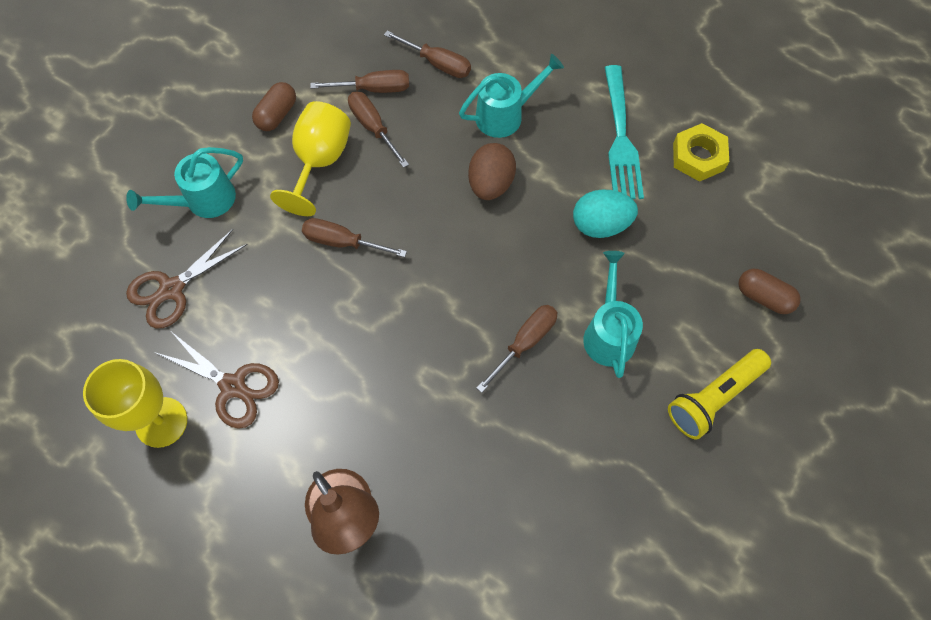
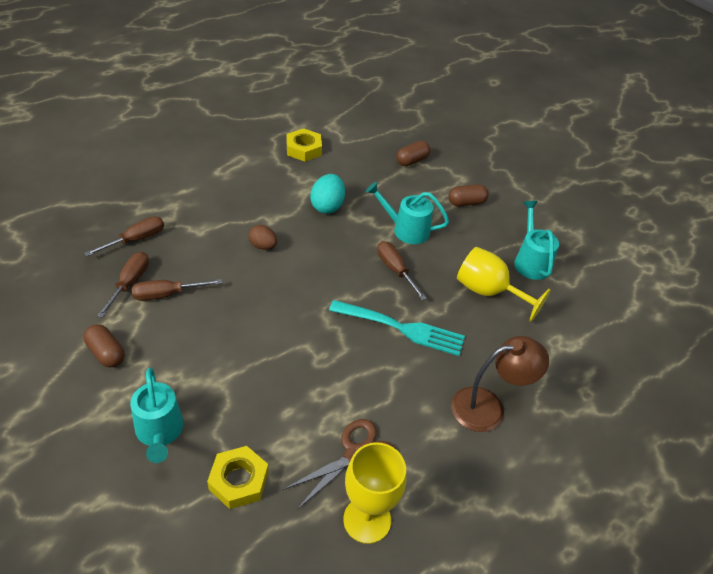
camera: 75 degrees left, 20 degrees down
brown scissors [126,229,248,328] -> yellow nut [207,446,268,509]
yellow goblet [270,101,351,216] -> yellow goblet moved to [457,247,551,322]
brown screwdriver [302,218,407,257] -> none
turquoise watering can [459,54,564,138] -> turquoise watering can moved to [514,201,559,280]
brown egg [468,143,516,200] -> brown egg [248,225,277,250], size x0.66
turquoise fork [605,65,644,199] -> turquoise fork moved to [329,300,465,356]
yellow flashlight [668,349,771,439] -> brown capsule [448,184,489,206]

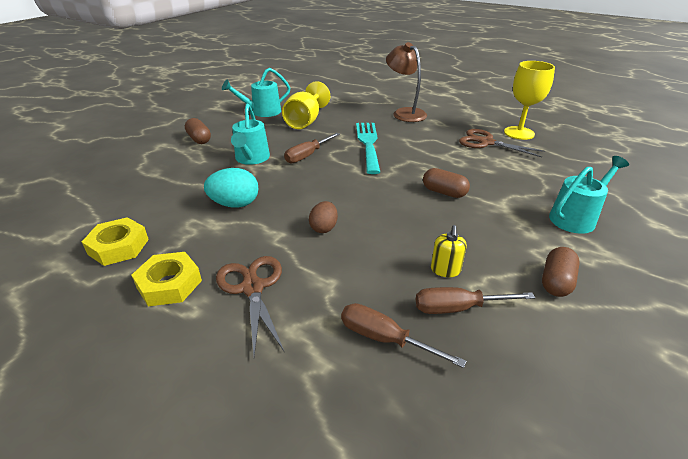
camera: 105 degrees left, 10 degrees down
brown screwdriver [132,279,222,301] -> yellow soap dispenser [431,225,467,277]
yellow nut [207,446,268,509] -> yellow nut moved to [131,252,202,306]
brown capsule [396,141,430,166] -> brown capsule moved to [423,168,470,198]
none -> brown scissors [216,256,284,356]

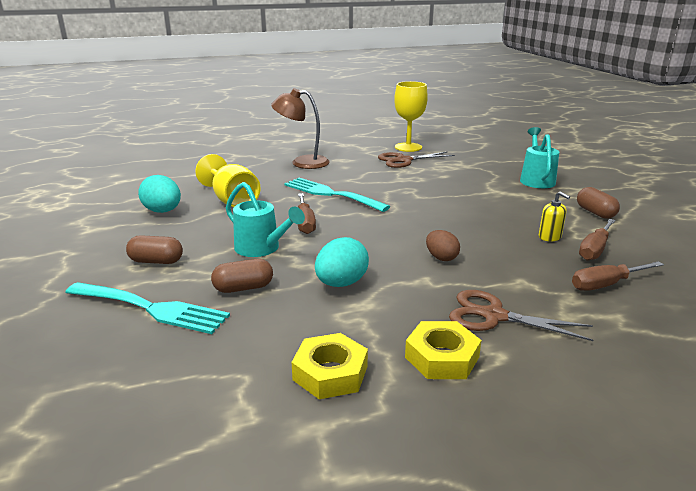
camera: 50 degrees left, 10 degrees down
turquoise watering can [222,68,290,117] -> turquoise egg [138,175,181,213]
brown capsule [423,168,470,198] -> brown capsule moved to [211,259,273,293]
none -> turquoise fork [65,282,230,334]

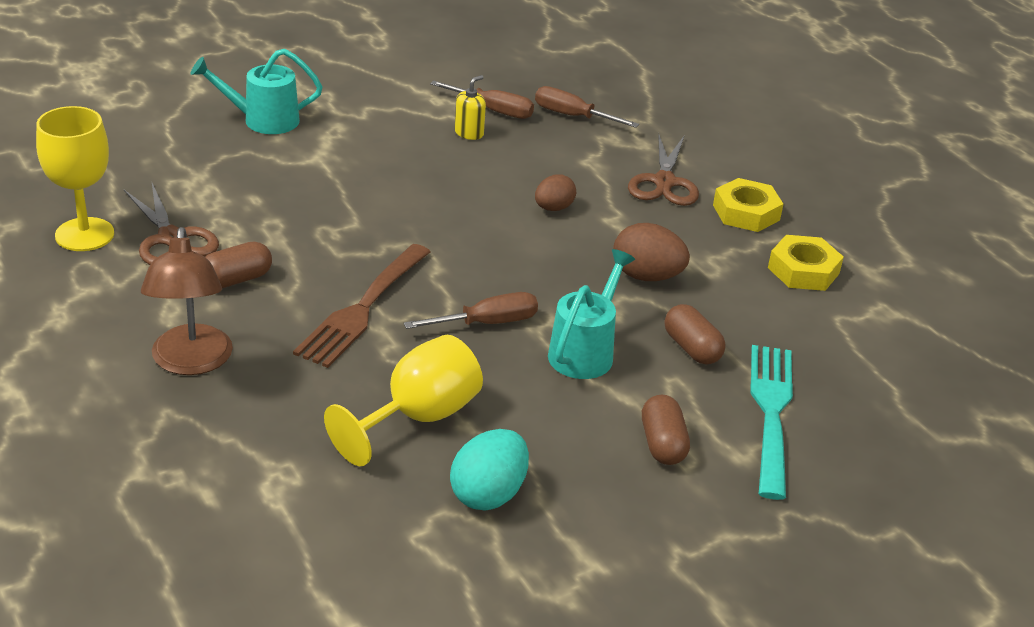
camera: 105 degrees left, 10 degrees up
turquoise fork [284,178,390,212] -> brown fork [293,244,430,368]
turquoise egg [315,237,369,287] -> brown egg [613,223,690,281]
brown screwdriver [572,261,664,291] -> brown screwdriver turned 150 degrees clockwise [535,86,639,128]
brown capsule [577,187,620,219] -> brown capsule moved to [205,241,272,288]

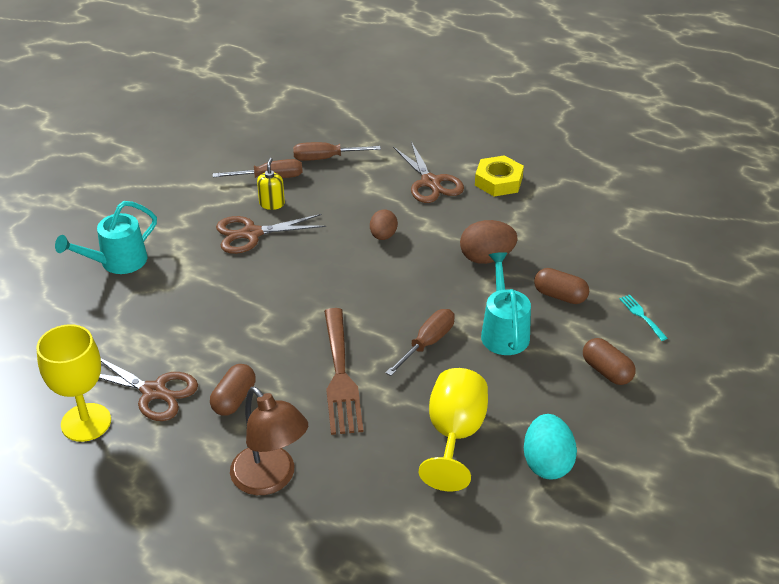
camera: 30 degrees left, 5 degrees up
turquoise fork [750,345,793,500] -> turquoise fork [619,295,668,341], size x0.43
yellow nut [768,235,844,291] -> none
none -> brown scissors [216,214,326,254]

